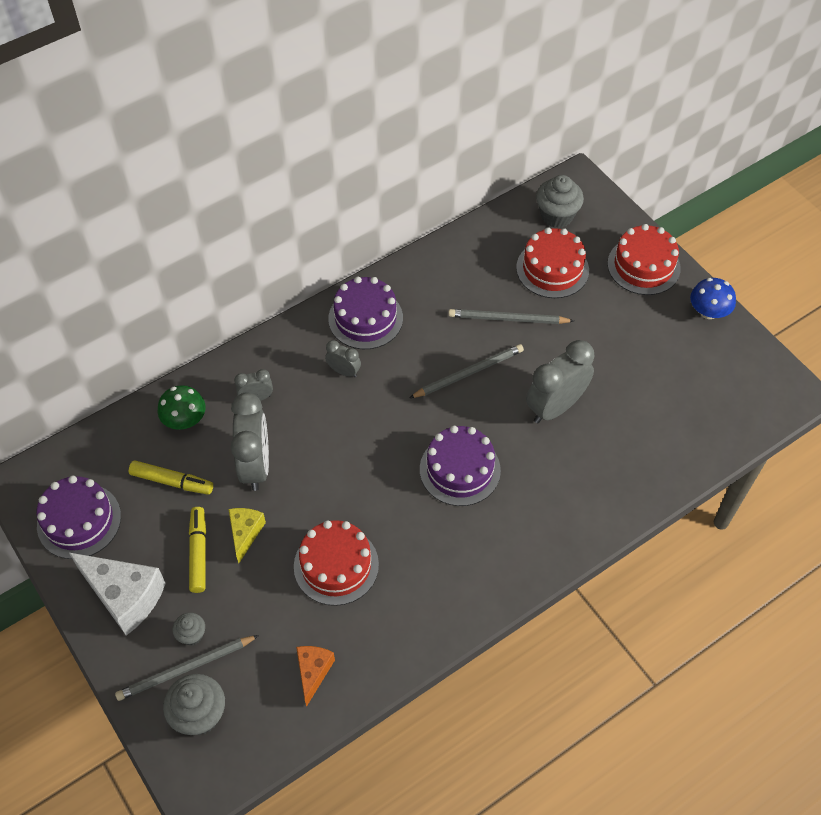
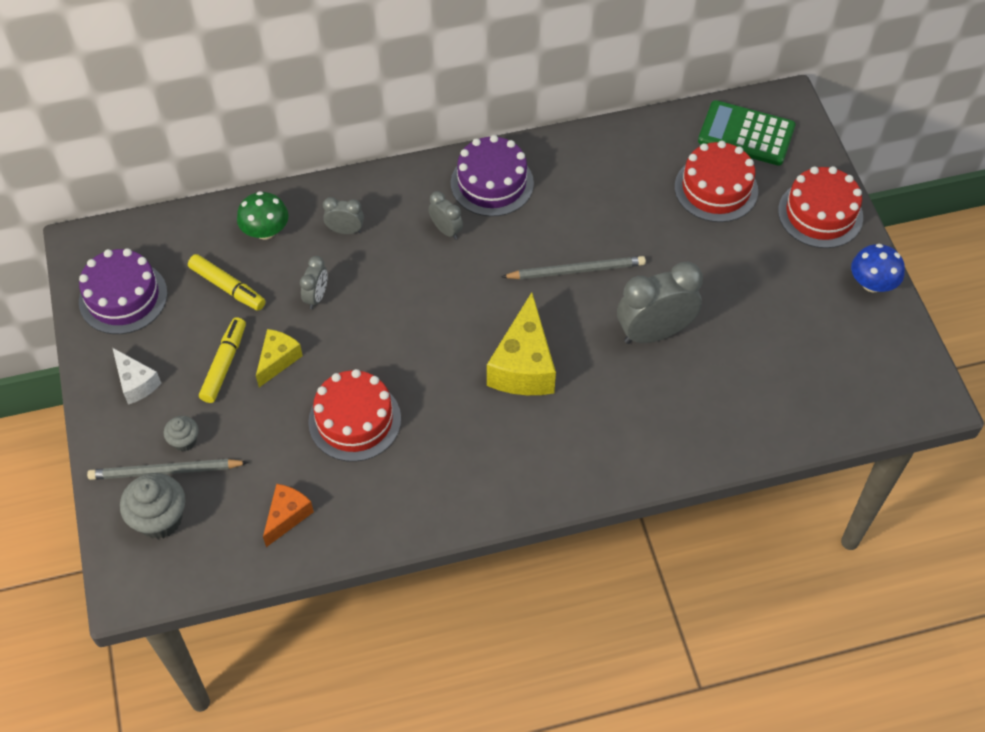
camera: 20 degrees right, 0 degrees up
white cheese [68,552,166,636] -> white cheese [113,348,161,405], size x0.57
grey clock [230,392,269,491] -> grey clock [300,256,328,309], size x0.50
purple cake [420,426,501,506] -> yellow cheese [487,292,556,395]
grey pencil [448,309,574,324] -> none
grey cupcake [536,175,584,228] -> green calculator [698,100,795,166]

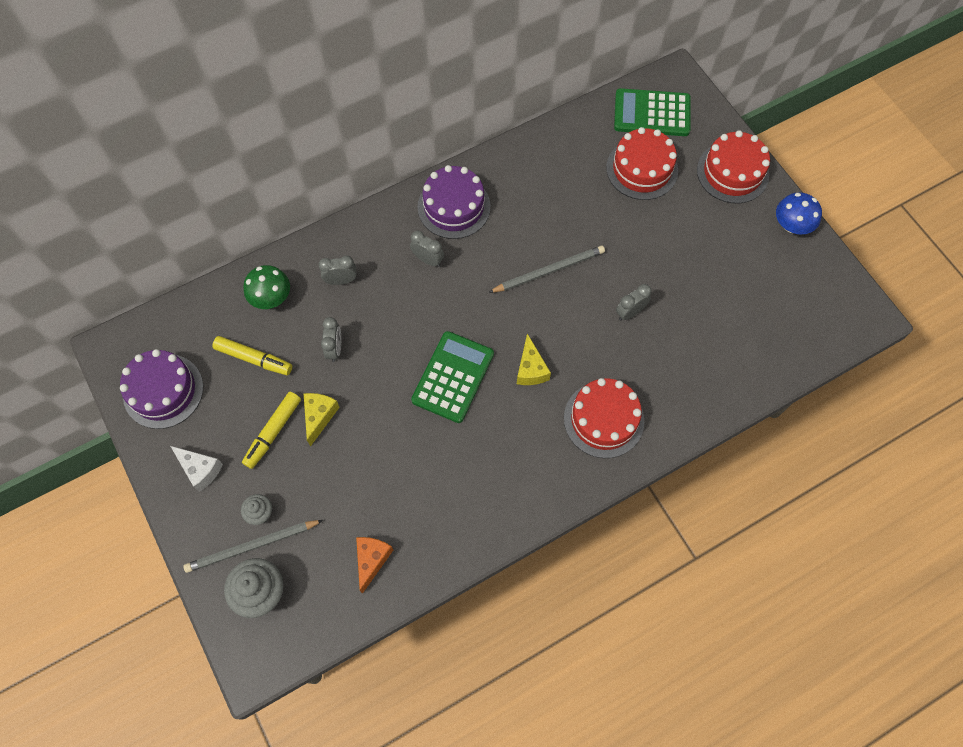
camera: 15 degrees left, 10 degrees up
yellow marker [199,317,246,403] -> yellow marker turned 150 degrees counterclockwise [242,392,301,469]
red cake [308,369,401,462] -> red cake moved to [564,378,644,458]
yellow cheese [487,292,556,395] -> yellow cheese [517,334,551,385], size x0.57
grey clock [617,261,703,344] -> grey clock [616,284,652,320], size x0.50
none -> green calculator [411,331,494,423]

